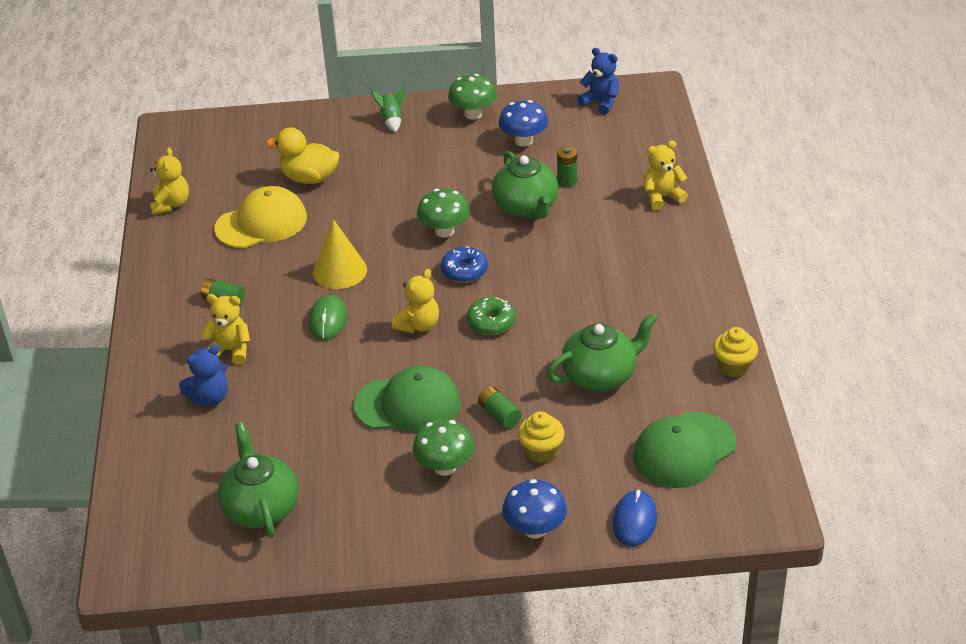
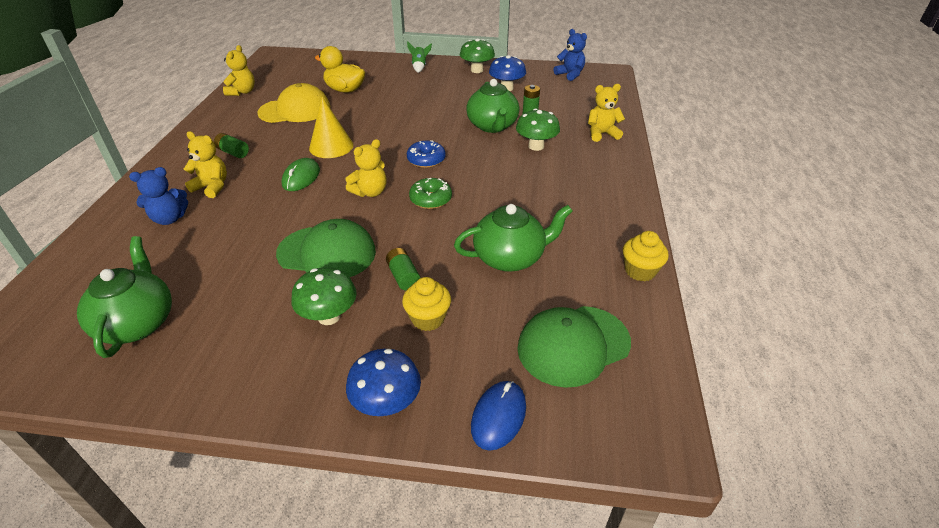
camera: 10 degrees right, 0 degrees up
green mushroom [417,189,470,238] -> green mushroom moved to [516,109,560,151]

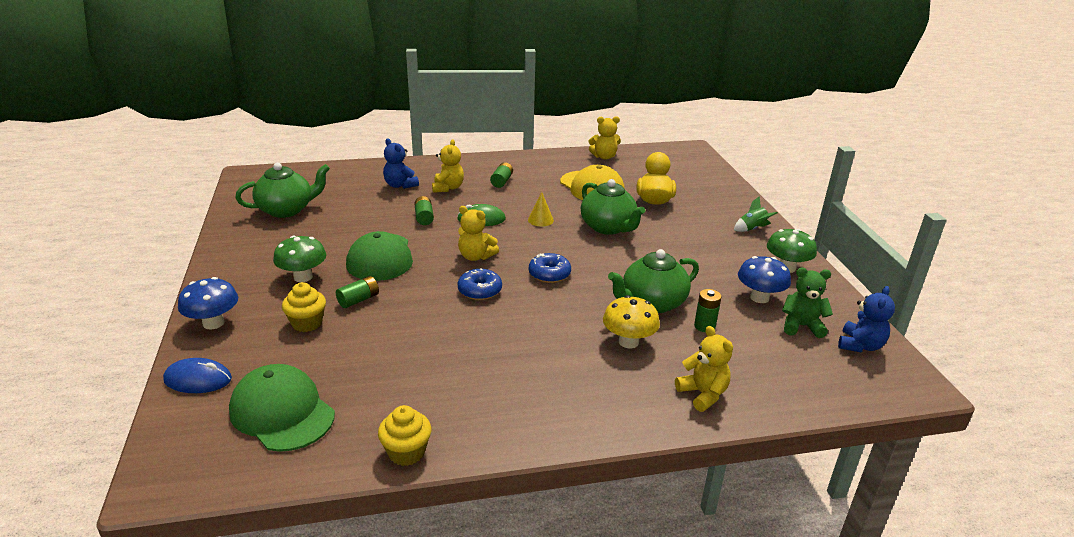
camera: 70 degrees right, 10 degrees down
yellow cone [309,97,353,158] -> yellow cone [528,192,554,227], size x0.59
green donut [409,178,452,209] -> blue donut [458,268,502,300]
green teapot [454,204,572,272] -> green teapot moved to [581,179,645,235]
green mushroom [516,109,560,151] -> yellow mushroom [603,295,660,349]
none -> green battery [414,196,434,225]
none -> green teddy bear [782,268,833,338]

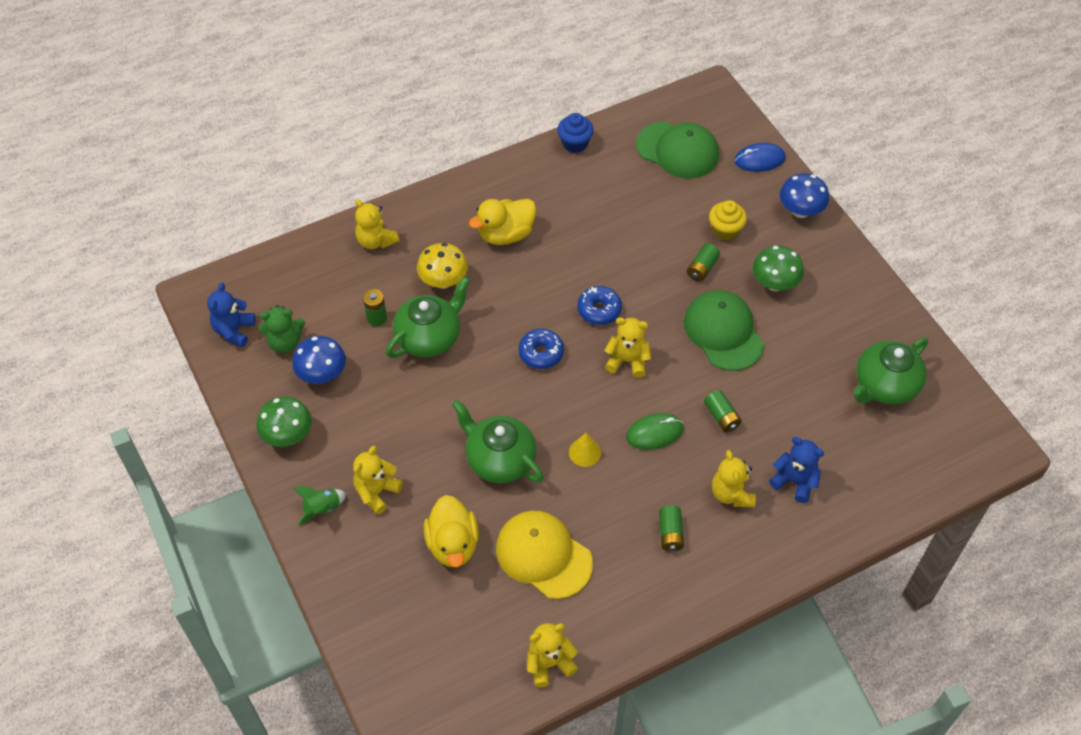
camera: 165 degrees right, 25 degrees up
yellow cupcake [378,405,431,466] -> blue cupcake [557,113,594,153]
none -> yellow teddy bear [353,446,403,515]
none -> yellow duck [469,199,536,245]

